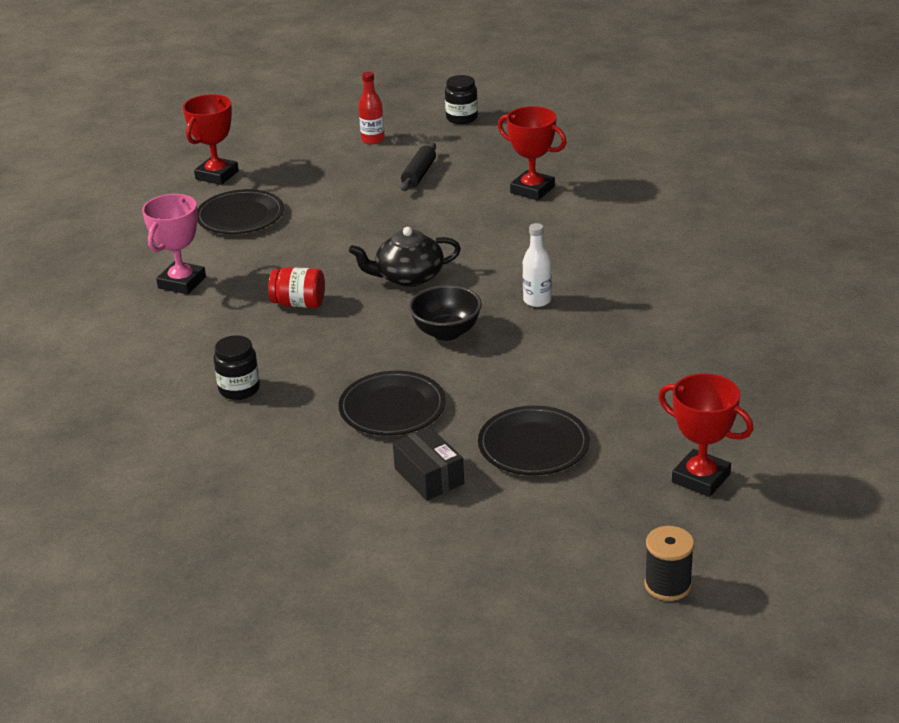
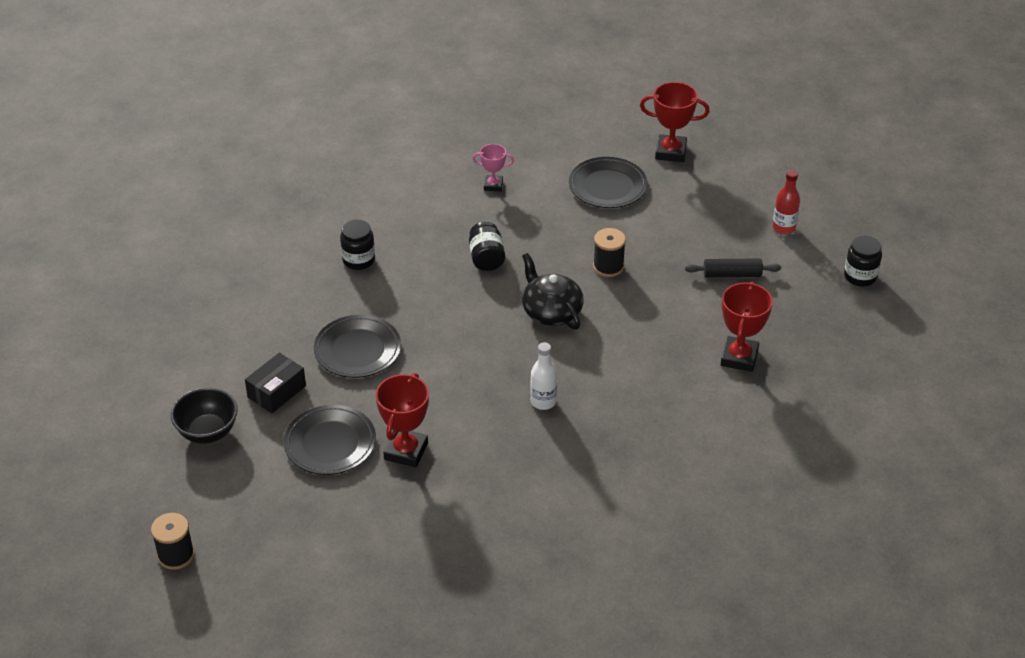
camera: 70 degrees right, 10 degrees up
pink trophy [142,194,206,294] -> pink trophy [472,144,514,192], size x0.59
red jar [268,267,325,308] -> black jar [469,222,505,271]
black bowl [409,285,482,341] -> black bowl moved to [171,388,238,444]
red trophy [658,373,753,497] -> red trophy moved to [376,373,429,468]
none -> black spool [593,228,626,277]

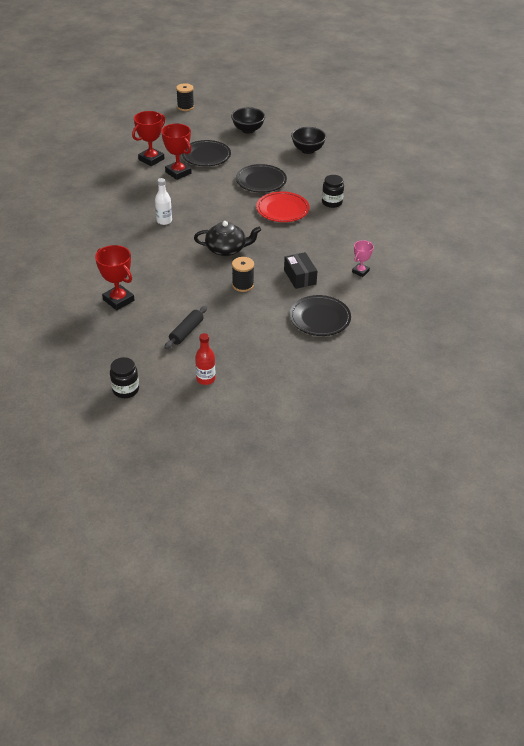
camera: 120 degrees right, 0 degrees up
black box [245,353,306,413] -> black box moved to [284,252,317,289]
black jar [469,222,505,271] -> none
red trophy [640,82,710,162] -> red trophy moved to [132,111,165,166]
none -> red plate [256,191,309,222]
none -> black bowl [291,127,326,154]

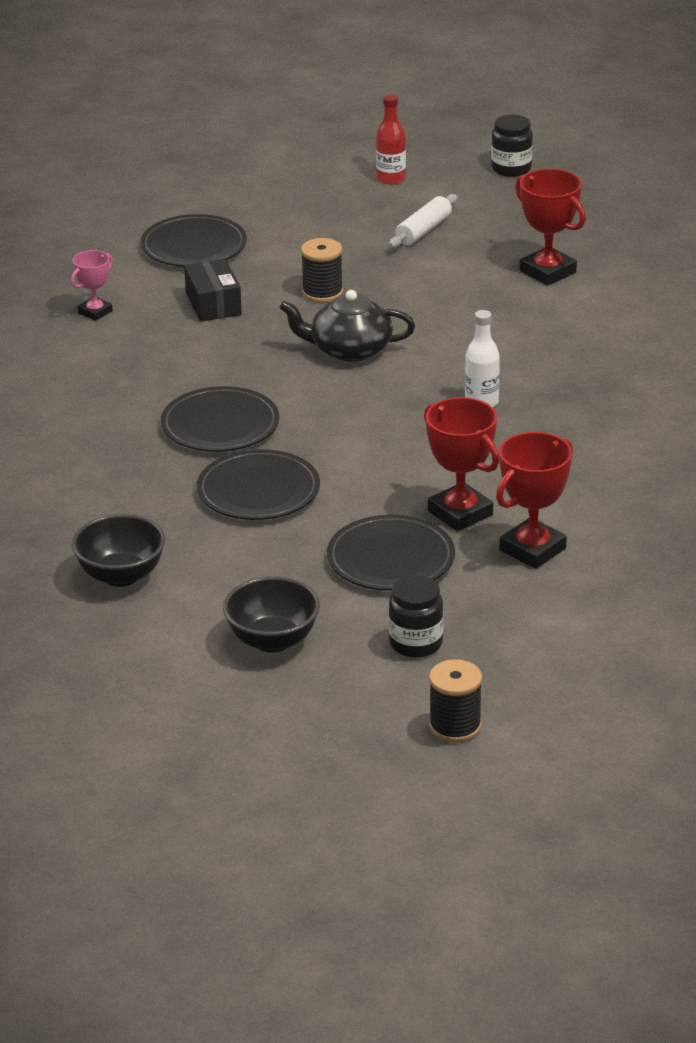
camera: 175 degrees left, 10 degrees down
black rolling pin [164,306,207,349] -> white rolling pin [389,194,458,248]
red plate [256,191,309,222] -> black plate [161,386,280,452]
black jar [322,175,344,208] -> black jar moved to [389,575,443,658]

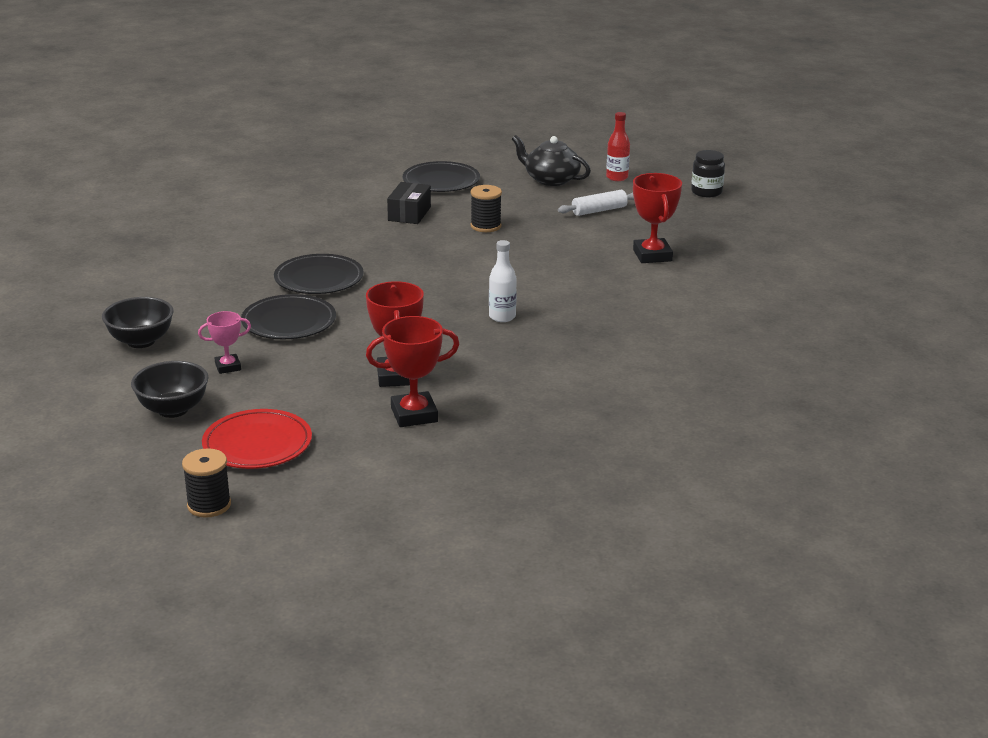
camera: 30 degrees right, 5 degrees down
pink trophy [71,250,113,321] -> pink trophy moved to [198,311,251,374]
black teapot [279,290,415,362] -> black teapot moved to [512,135,591,186]
black plate [327,515,455,591] -> none
black jar [389,575,443,658] -> red plate [202,409,312,469]

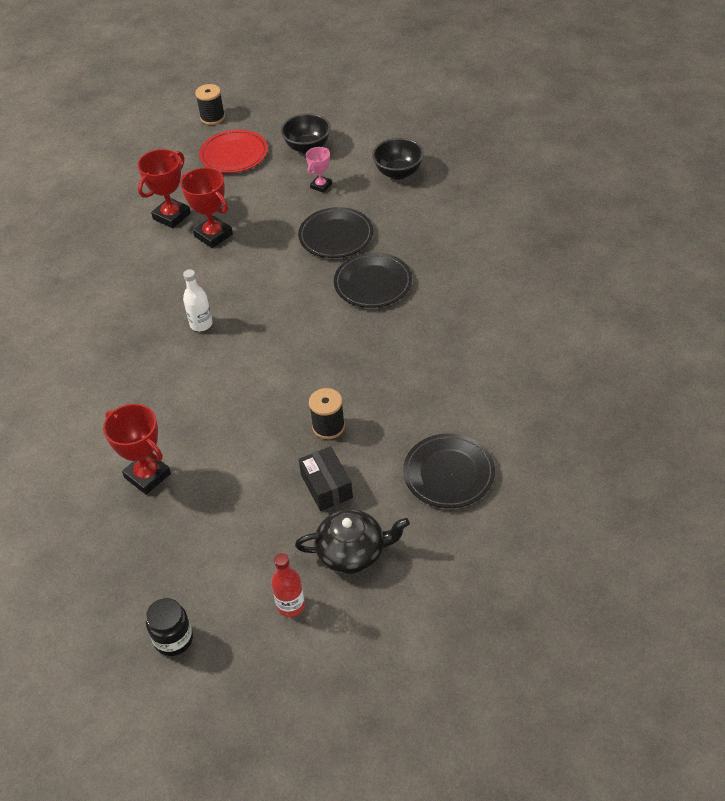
camera: 145 degrees right, 20 degrees up
black box [387,182,431,224] -> black box moved to [299,446,353,511]
white rolling pin [558,190,634,216] -> none

